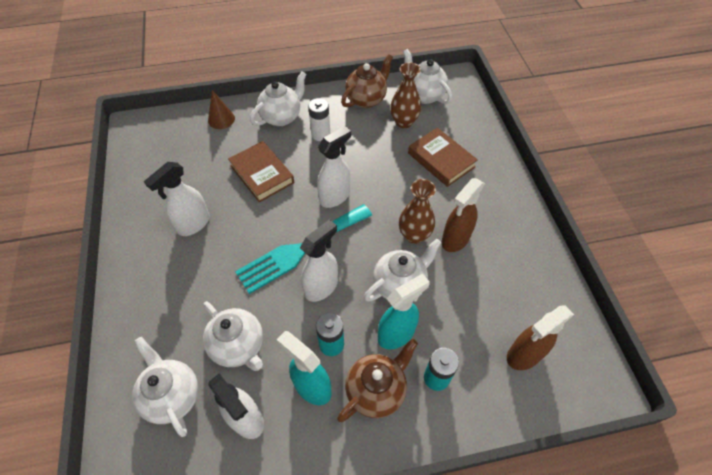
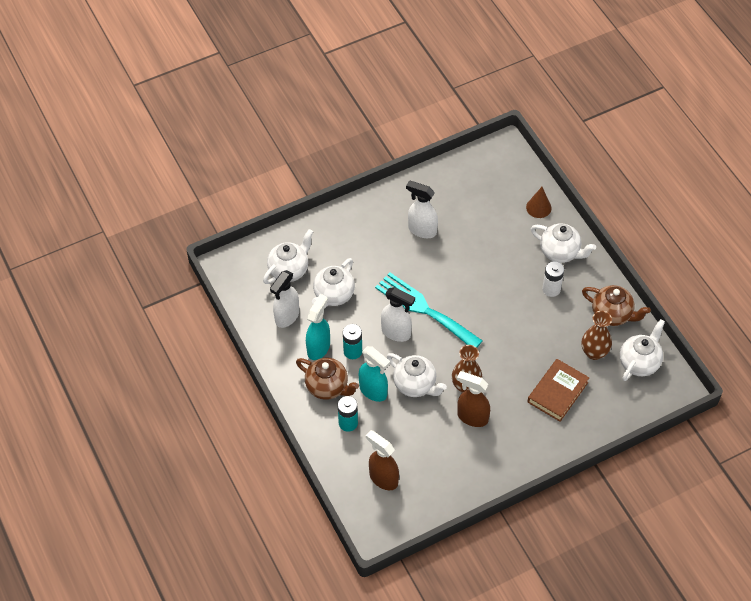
camera: 75 degrees right, 0 degrees up
brown book [228,141,294,202] -> none
white spray bottle [317,126,351,208] -> none

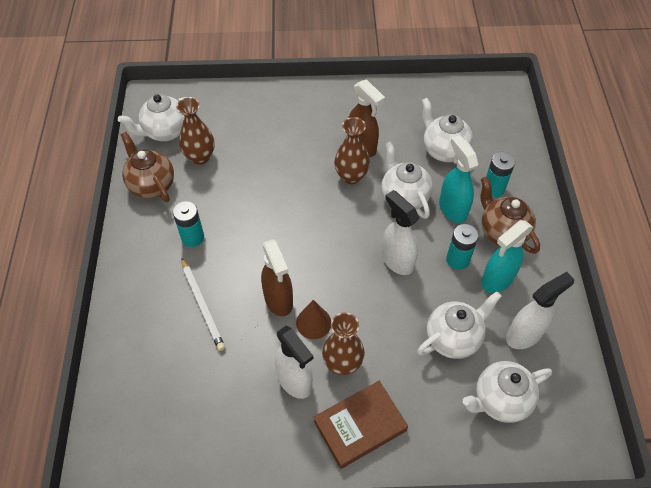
camera: 155 degrees left, 0 degrees up
brown spray bottle [366,430,399,490] -> brown spray bottle moved to [261,239,293,316]
turquoise fork [375,272,483,348] -> none
brown cone [526,187,552,218] -> brown cone moved to [296,300,331,339]
brown book [527,359,589,422] -> brown book moved to [314,381,408,469]
white teapot [531,223,596,263] -> white teapot moved to [422,98,474,162]
white battery [542,261,564,297] -> turquoise battery [173,201,204,247]
none -> white pencil [181,257,225,351]
none -> brown vase [322,312,365,375]

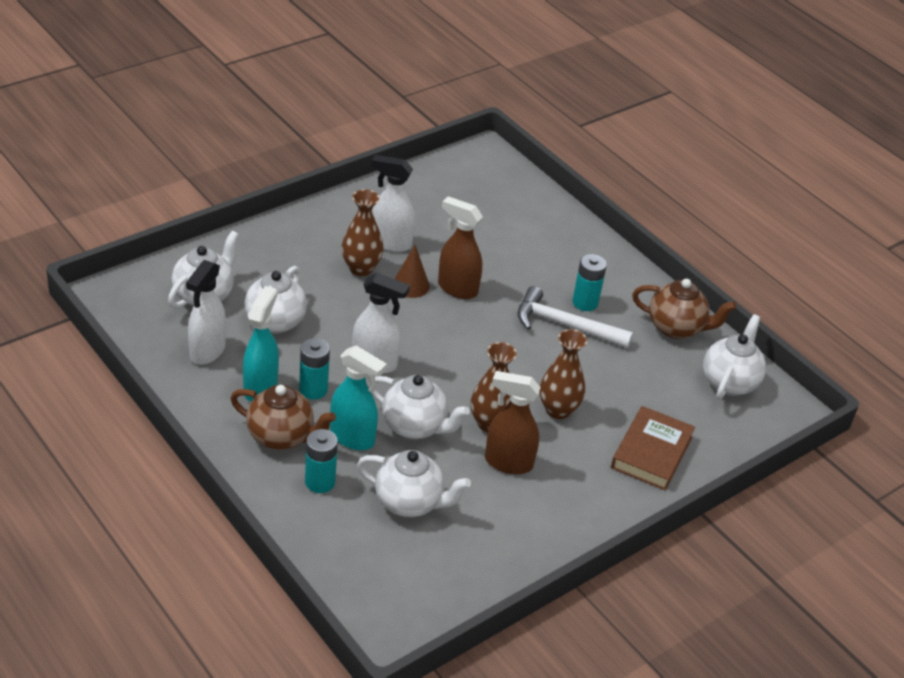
camera: 140 degrees right, 15 degrees down
brown vase [176,97,215,165] -> brown vase moved to [540,329,587,419]
white pencil [181,257,225,351] -> none
brown book [314,381,408,469] -> brown book moved to [611,406,695,490]
none -> white hammer [518,286,633,348]

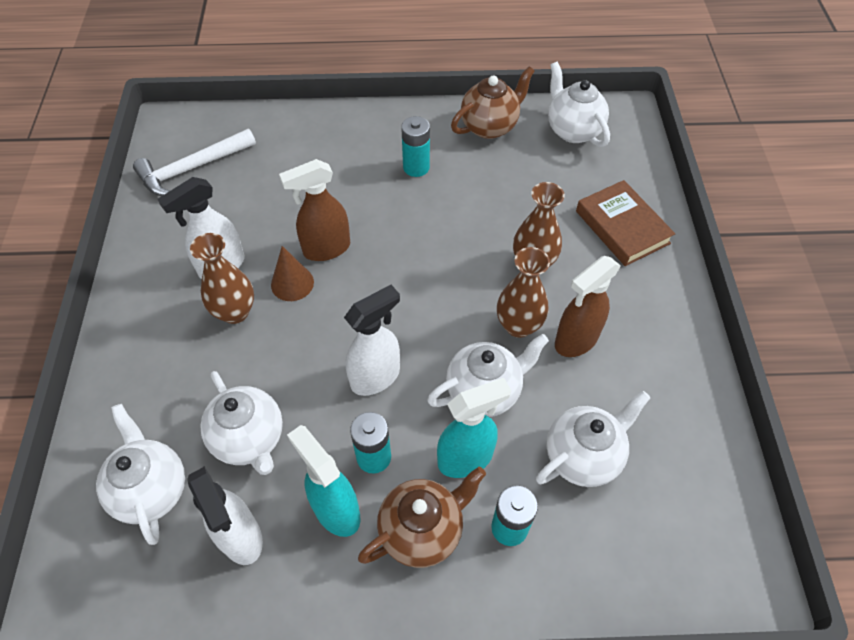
camera: 50 degrees left, 15 degrees up
white hammer [518,286,633,348] -> white hammer moved to [133,129,256,196]

